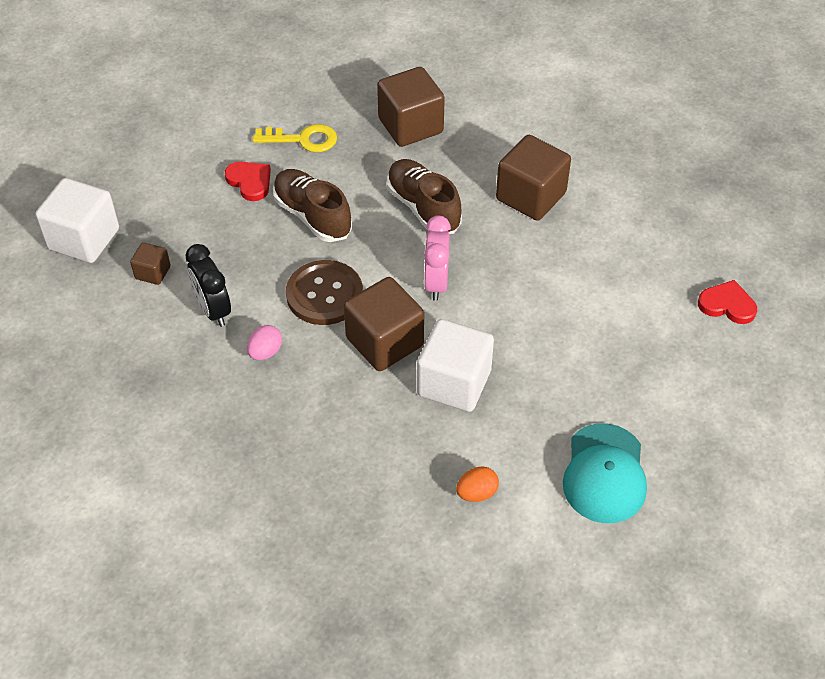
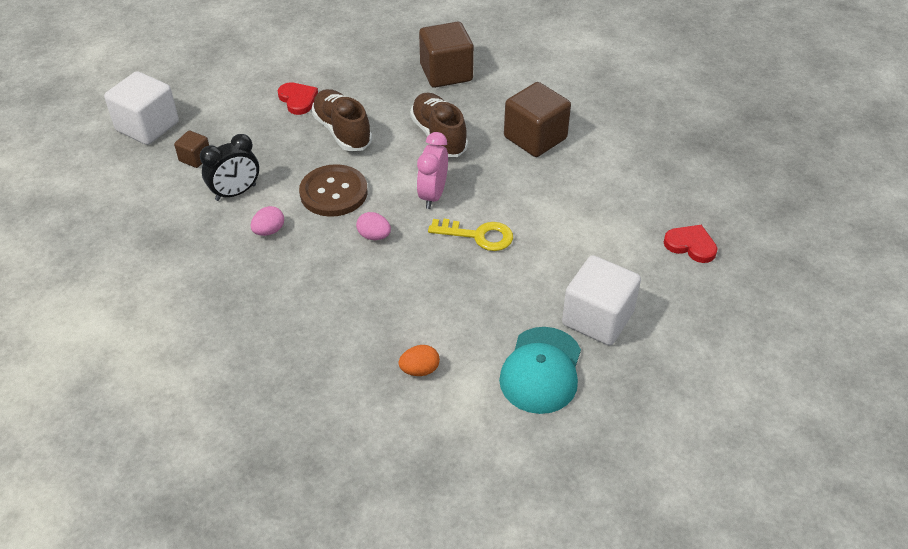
camera: 10 degrees right, 5 degrees down
black clock [185,244,231,327] -> black clock turned 105 degrees counterclockwise [200,134,259,201]
yellow key [253,124,337,152] -> yellow key moved to [428,219,513,251]
brown cube [344,277,424,371] -> pink egg [356,212,391,240]
white cube [417,319,494,412] -> white cube moved to [562,255,641,346]

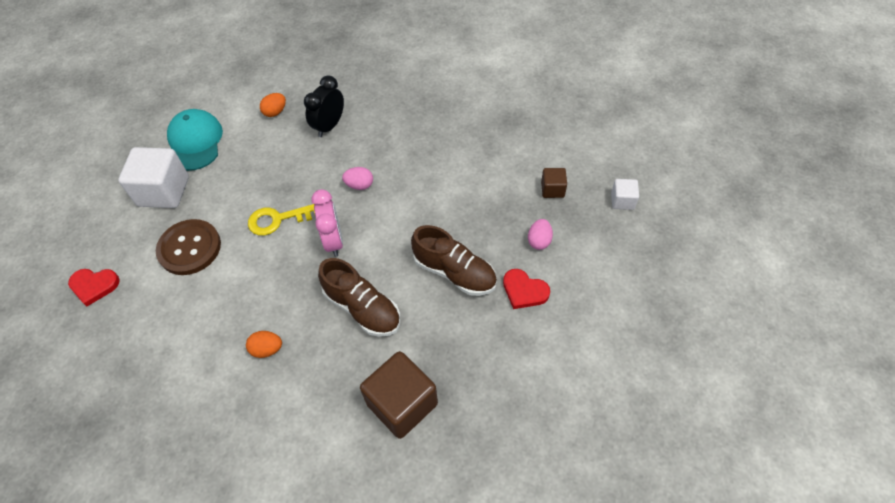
camera: 155 degrees right, 10 degrees up
white cube [104,71,179,145] -> white cube [611,179,639,210], size x0.50
black clock [200,134,259,201] -> black clock moved to [304,75,344,137]
pink egg [251,206,284,236] -> pink egg moved to [528,219,553,250]
brown button [299,164,368,217] -> brown button moved to [156,219,221,275]
brown cube [504,82,571,157] -> orange egg [246,331,282,358]

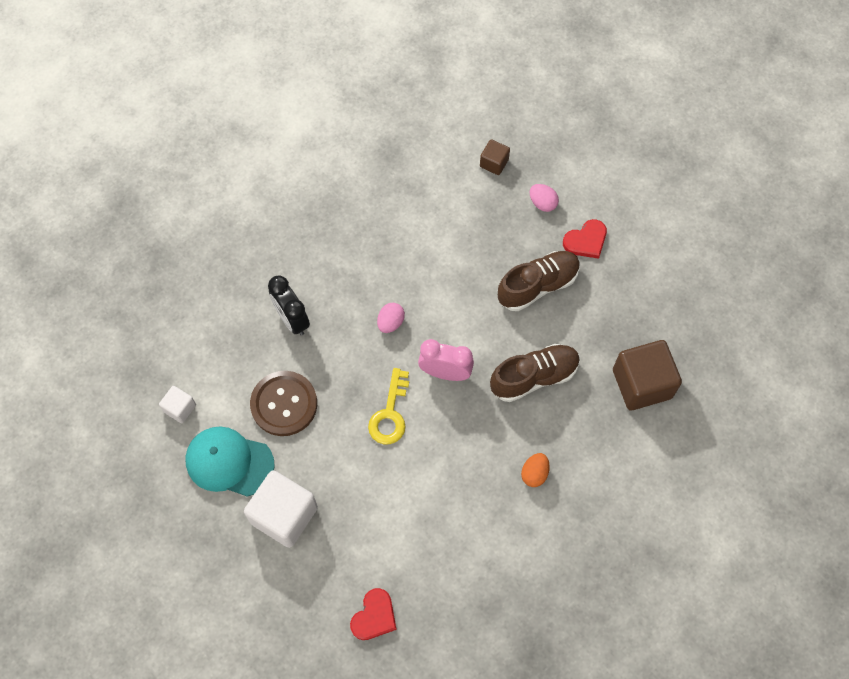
camera: 65 degrees left, 10 degrees up
brown button [156,219,221,275] -> brown button moved to [250,371,317,436]
orange egg [260,93,286,117] -> none
white cube [611,179,639,210] -> white cube moved to [159,386,196,423]

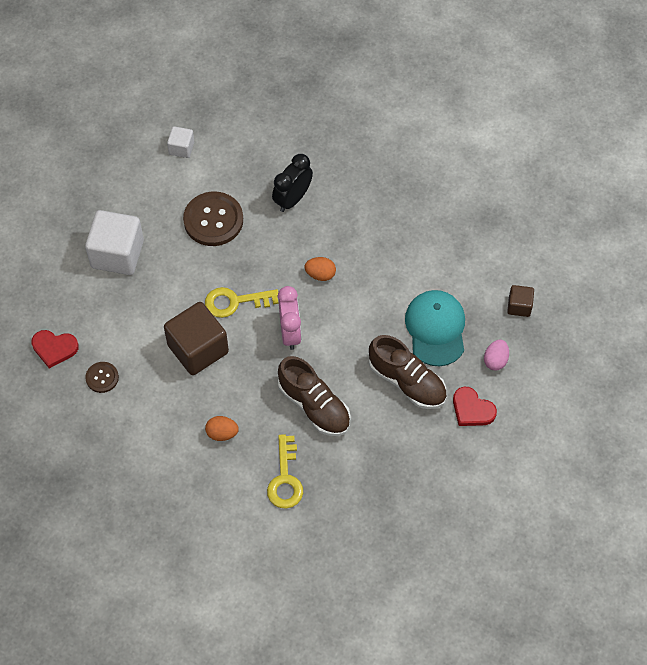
camera: 70 degrees right, 5 degrees down
turquoise cap [185,426,275,497] -> turquoise cap moved to [405,290,465,366]
pink egg [377,303,405,333] -> orange egg [304,257,336,281]
brown cube [613,340,682,410] -> brown cube moved to [164,302,229,375]
none -> brown button [85,362,119,393]
none -> yellow key [267,434,303,509]

